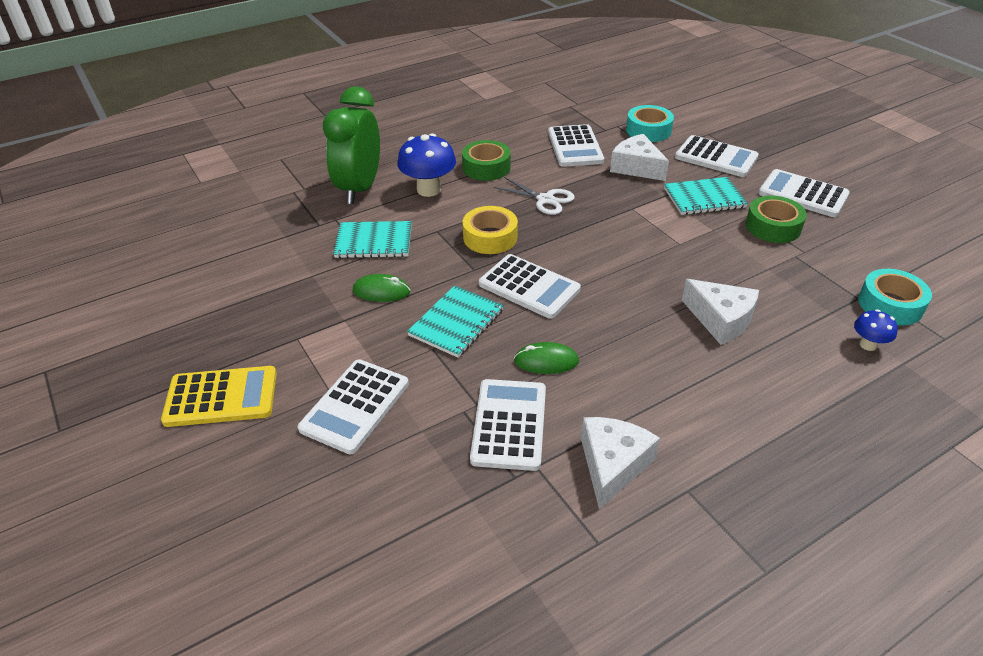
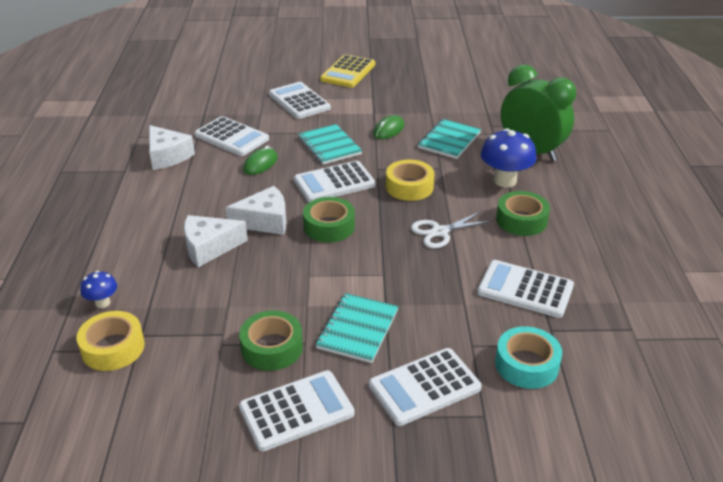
camera: 120 degrees right, 5 degrees down
white cheese [610,134,669,181] -> white cheese moved to [225,186,286,235]
turquoise tape [858,269,932,325] -> yellow tape [77,311,145,371]
none -> green tape [303,197,355,242]

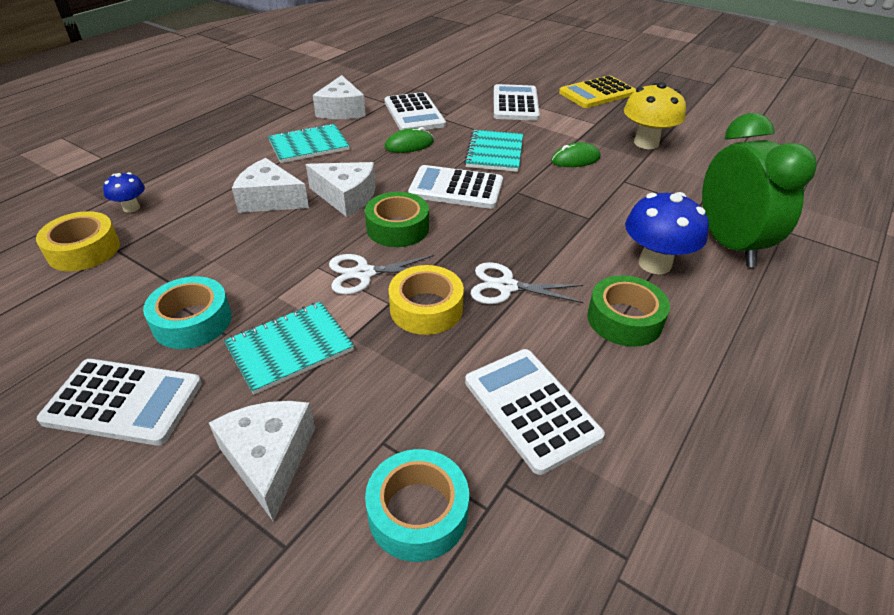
camera: 35 degrees right, 5 degrees up
green tape [239,310,303,371] -> turquoise tape [143,276,232,349]
white calculator [369,348,482,426] -> white cheese [209,401,315,522]
yellow tape [386,160,435,201] -> yellow tape moved to [389,265,464,335]
turquoise notebook [418,119,481,159] -> turquoise notebook moved to [268,123,350,163]
none -> white scissors [329,254,434,295]
none -> yellow mushroom [624,82,686,149]

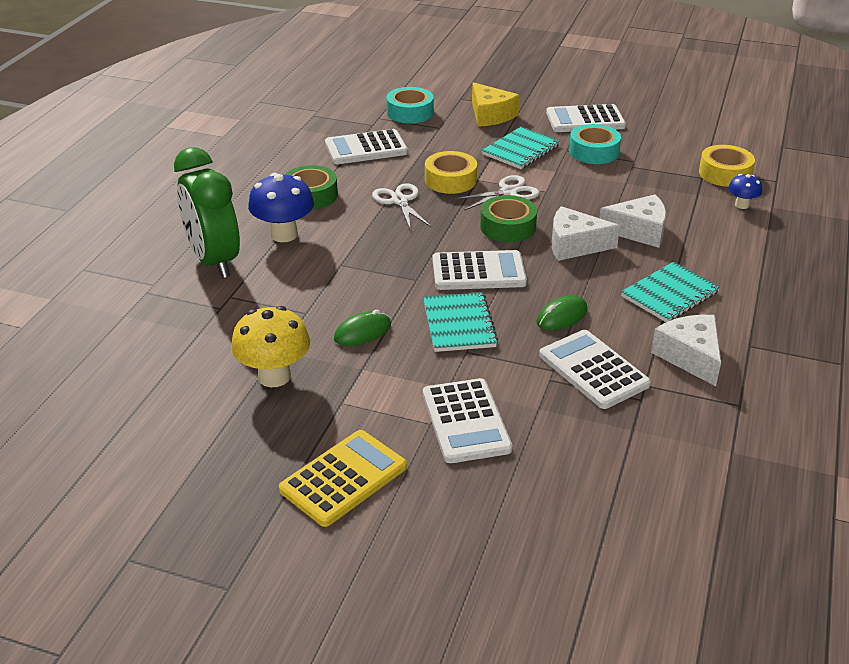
camera: 165 degrees right, 5 degrees down
white cheese [209,401,315,522] -> yellow cheese [472,82,520,127]
white calculator [465,349,605,475] -> white calculator turned 120 degrees clockwise [325,129,408,164]
white scissors [470,262,584,304] -> white scissors turned 105 degrees counterclockwise [372,183,431,228]

